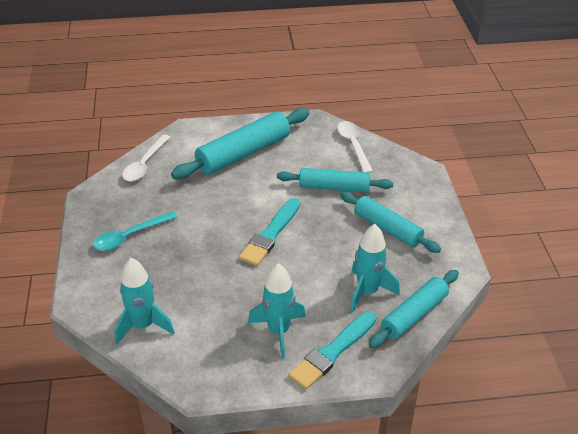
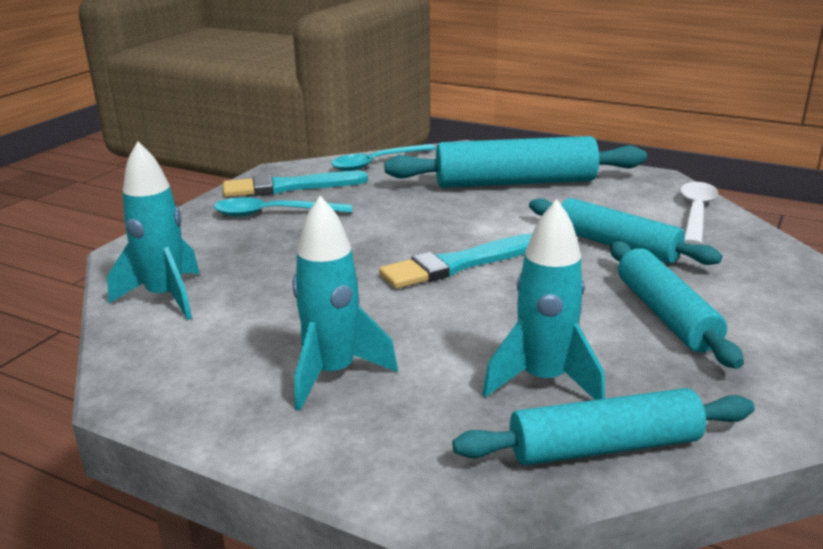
camera: 35 degrees right, 15 degrees down
white spoon [122,134,170,182] -> turquoise spoon [331,144,436,171]
turquoise brush [289,312,376,389] -> turquoise brush moved to [223,171,368,197]

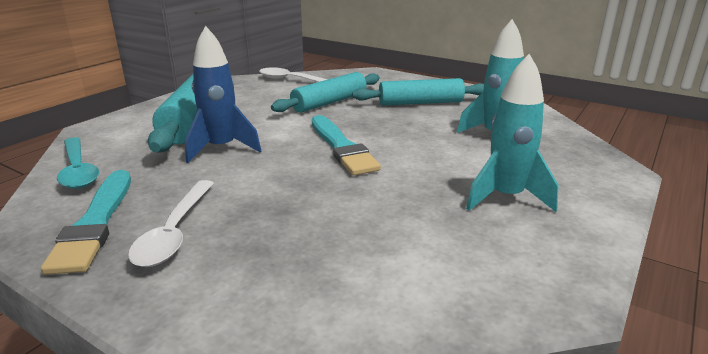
camera: 85 degrees left, 0 degrees up
turquoise rocket [107,141,200,320] -> none
turquoise spoon [214,197,352,217] -> white spoon [128,180,214,267]
turquoise rolling pin [452,388,755,465] -> none
none -> blue rocket [185,26,261,163]

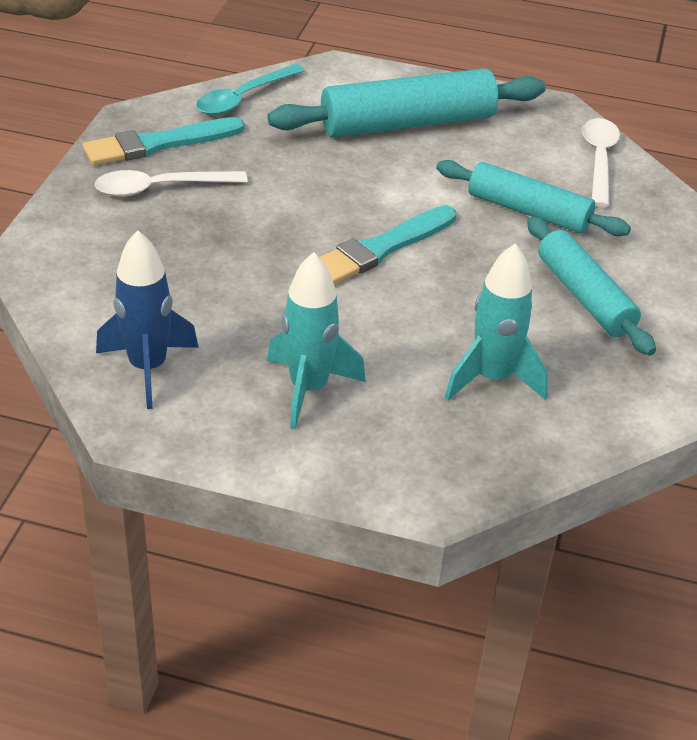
camera: 70 degrees right, 15 degrees up
blue rocket [185,26,261,163] -> blue rocket moved to [96,230,199,409]

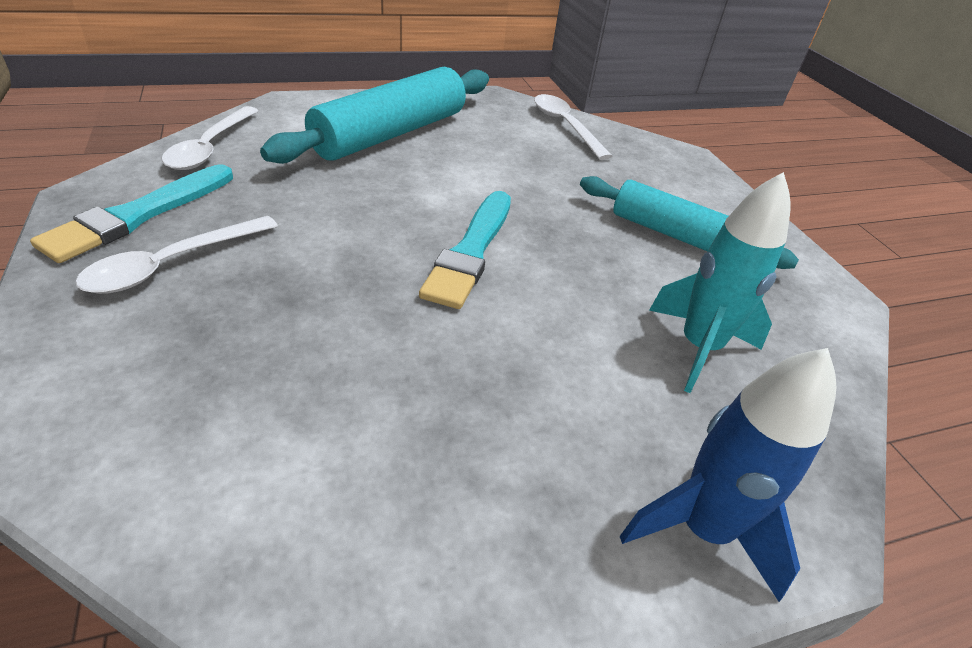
camera: 35 degrees left, 0 degrees up
blue rocket [96,230,199,409] -> blue rocket moved to [620,348,836,602]
turquoise spoon [196,64,305,115] -> white spoon [162,106,258,170]
turquoise rocket [267,252,366,430] -> none
turquoise rolling pin [436,160,631,236] -> none

